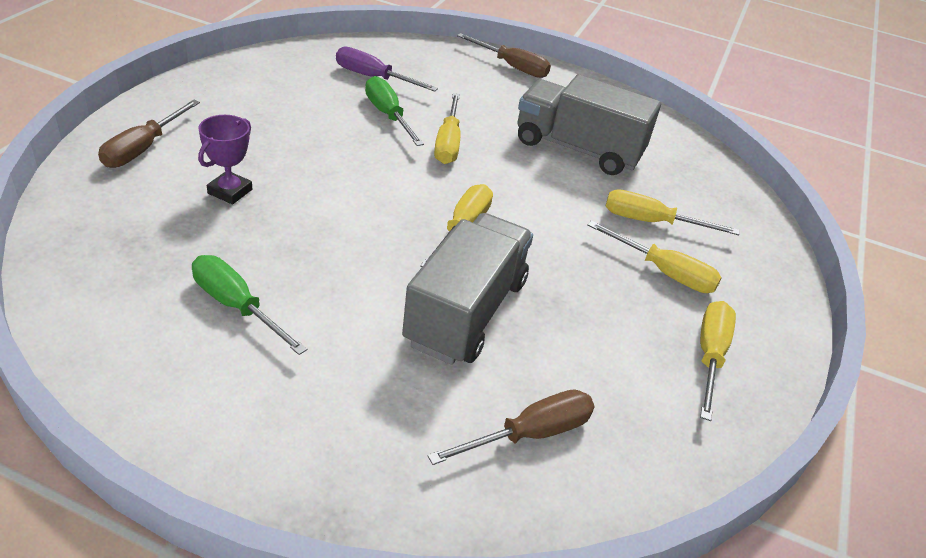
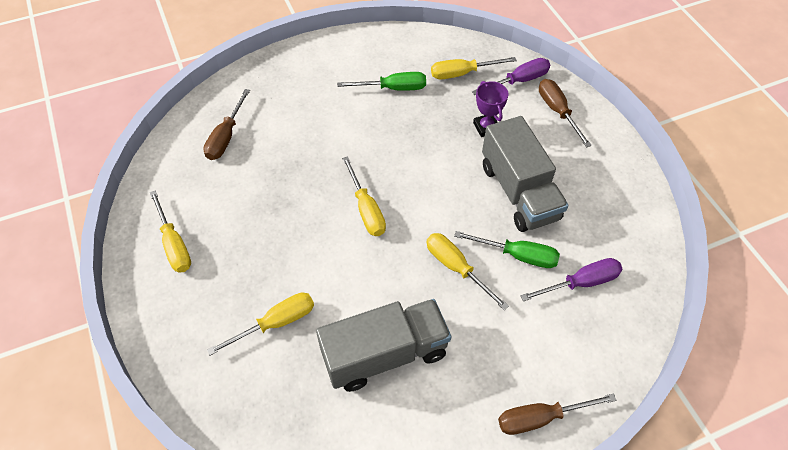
camera: 140 degrees right, 15 degrees up
grey truck [402,213,533,365] -> grey truck moved to [482,116,568,232]
yellow screwdriver [587,220,722,293] -> yellow screwdriver moved to [431,57,517,79]
none -> purple screwdriver [472,58,550,95]

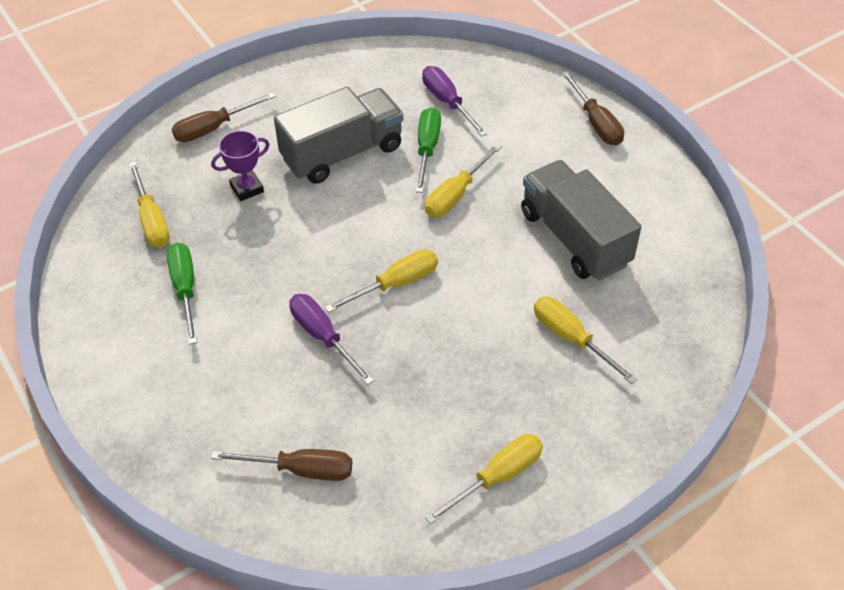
camera: 100 degrees left, 5 degrees down
purple screwdriver [472,58,550,95] -> purple screwdriver moved to [289,294,374,385]

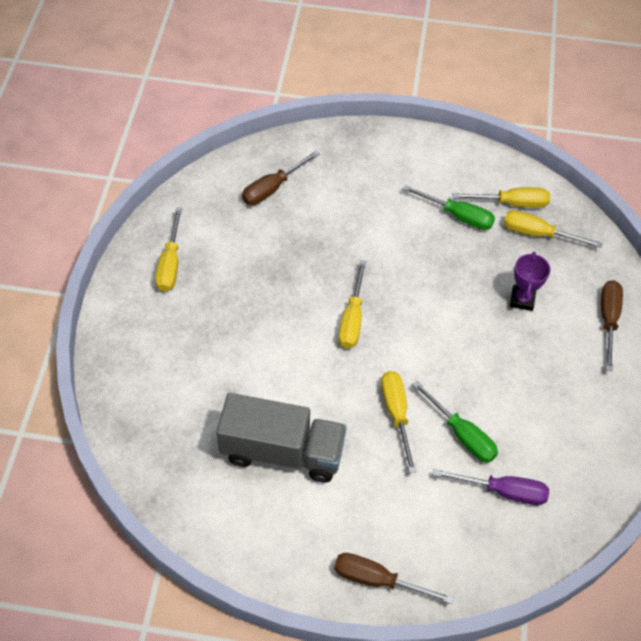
camera: 130 degrees right, 5 degrees up
grey truck [274,87,403,184] -> none
purple screwdriver [289,294,374,385] -> none
yellow screwdriver [534,297,638,384] -> yellow screwdriver moved to [452,187,550,208]

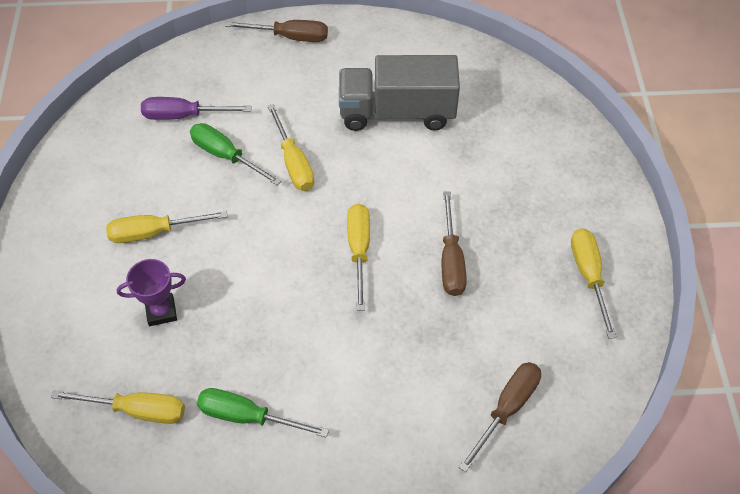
camera: 170 degrees right, 0 degrees up
yellow screwdriver [452,187,550,208] -> yellow screwdriver moved to [106,211,228,243]
purple trophy [510,252,550,311] -> purple trophy turned 75 degrees clockwise [117,259,186,326]
brown screwdriver [601,280,623,371] -> brown screwdriver moved to [441,191,467,296]

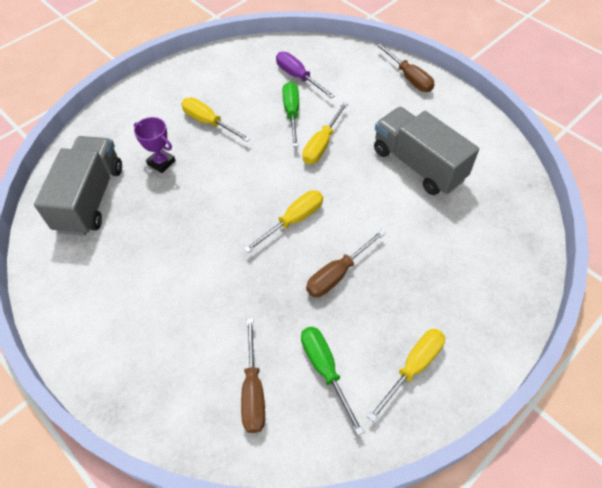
camera: 50 degrees right, 0 degrees up
yellow screwdriver [51,390,185,424] -> grey truck [34,136,122,236]
green screwdriver [197,388,329,438] -> green screwdriver moved to [301,326,364,436]
brown screwdriver [459,362,541,472] -> brown screwdriver turned 90 degrees clockwise [241,318,265,433]

